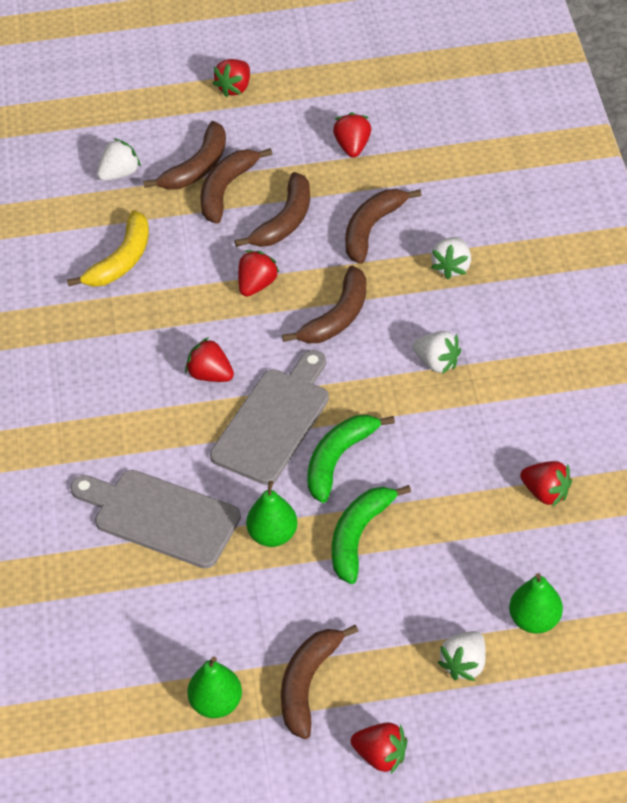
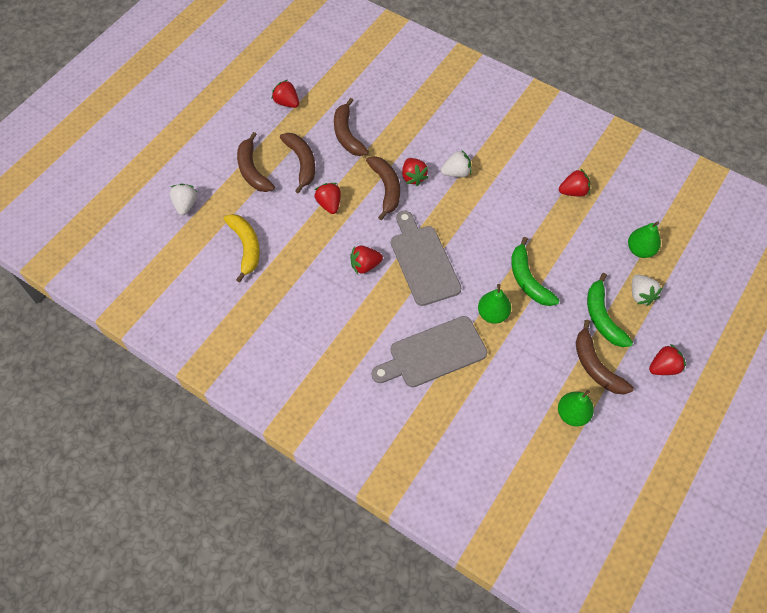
camera: 50 degrees left, 10 degrees up
brown banana [143,121,226,190] -> none
red strawberry [213,59,250,97] -> red strawberry moved to [402,158,428,186]
green banana [307,415,395,503] -> green banana moved to [587,273,633,347]
white strawberry [431,237,471,279] -> none

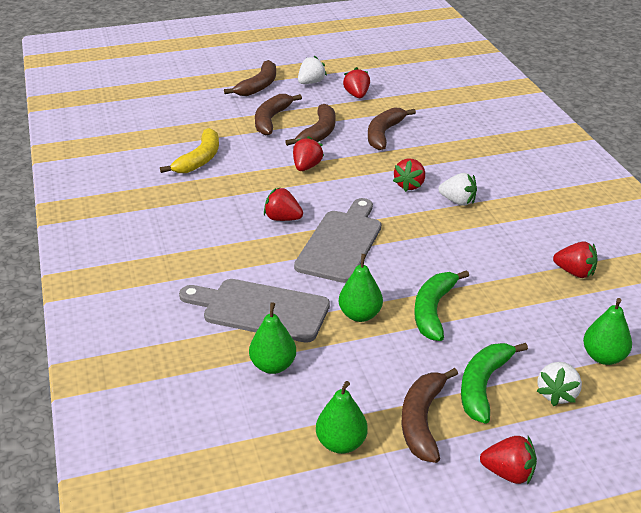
camera: 40 degrees right, 25 degrees down
white strawberry [170,184,197,215] -> white strawberry moved to [298,56,327,84]
brown banana [366,156,400,220] -> brown banana moved to [224,60,276,96]
none -> green pear [249,302,296,374]

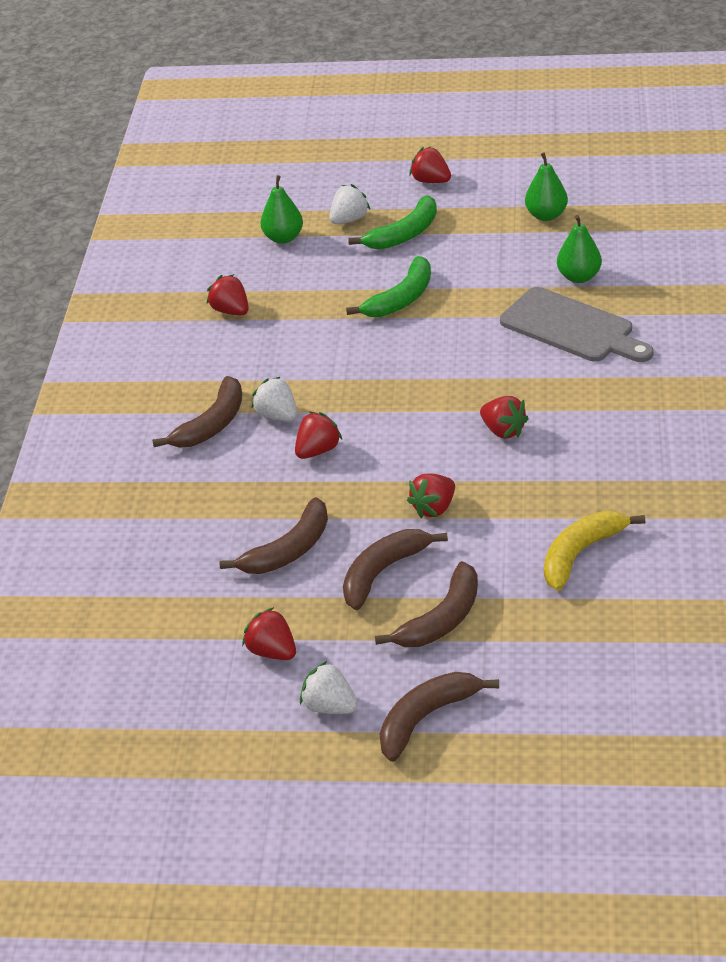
camera: 155 degrees left, 5 degrees up
grey cutting board [294,198,381,283] -> none
white strawberry [298,56,327,84] -> white strawberry turned 60 degrees clockwise [300,661,358,714]
green pear [339,254,383,322] -> none
red strawberry [343,67,370,98] -> red strawberry turned 120 degrees clockwise [242,607,296,660]
brown banana [401,368,458,463] -> brown banana moved to [152,376,242,448]

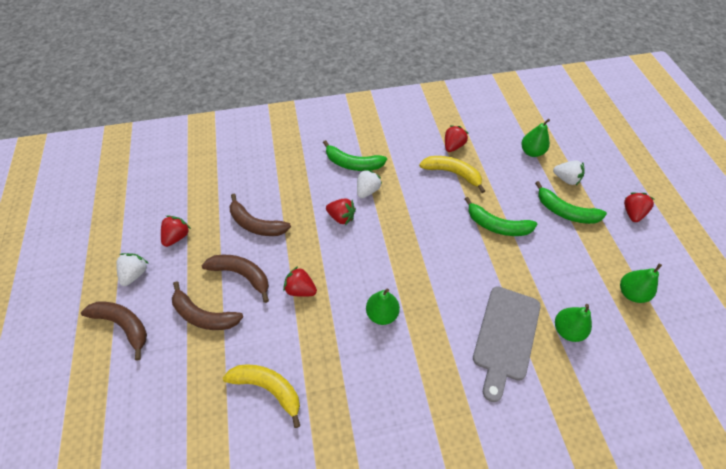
camera: 70 degrees right, 15 degrees up
brown banana [152,376,242,448] -> green banana [323,140,387,171]
red strawberry [480,396,529,439] -> green pear [366,288,400,325]
none -> yellow banana [419,156,485,193]

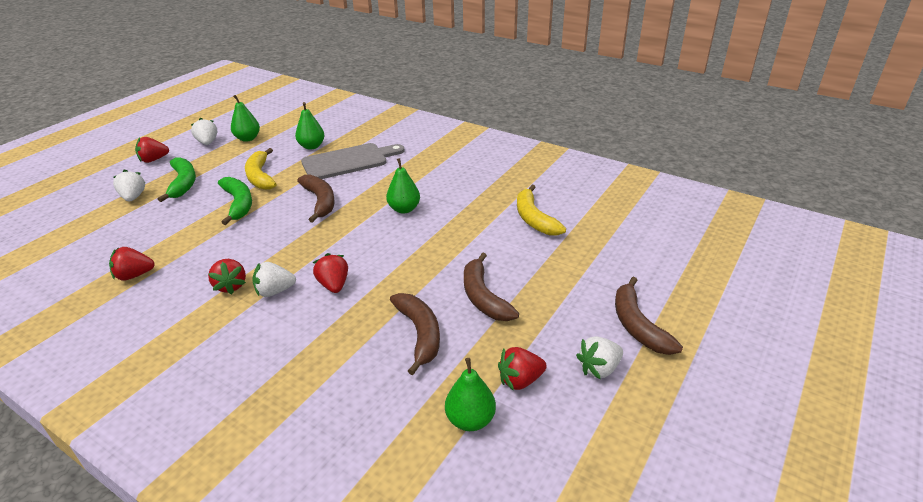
camera: 135 degrees left, 20 degrees down
brown banana [172,281,243,330] -> brown banana moved to [297,174,335,223]
red strawberry [283,266,317,297] -> red strawberry moved to [208,259,246,295]
green banana [323,140,387,171] -> none
yellow banana [419,156,485,193] -> yellow banana moved to [245,148,276,190]
green pear [522,119,550,157] -> green pear moved to [445,358,496,431]
none -> white strawberry [191,118,217,145]

